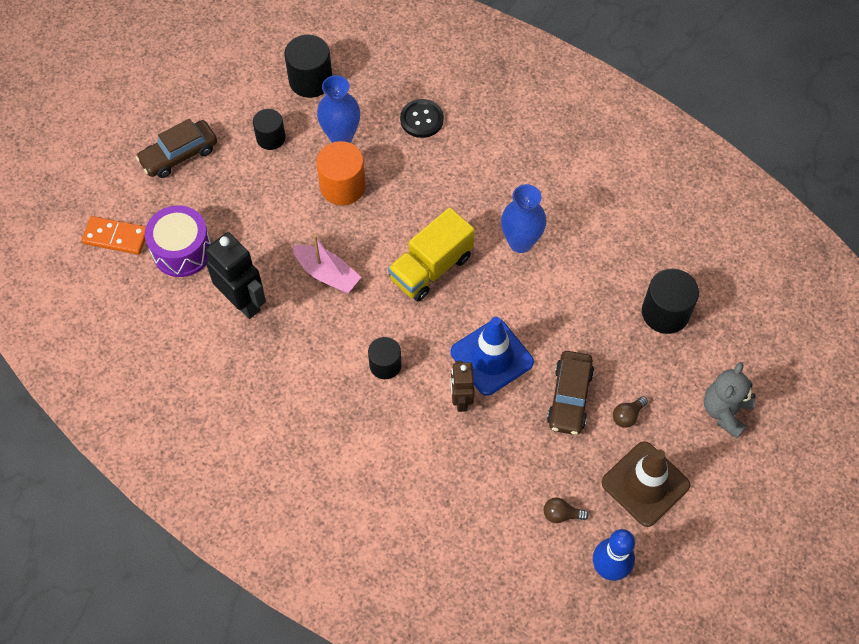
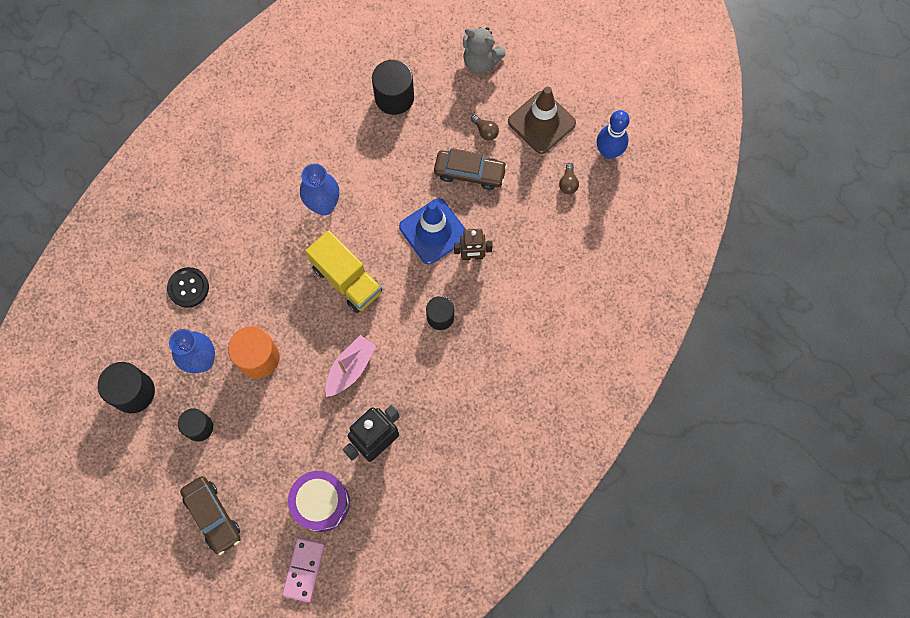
camera: 90 degrees left, 10 degrees up
orange domino [82,216,146,255] -> pink domino [282,537,325,602]

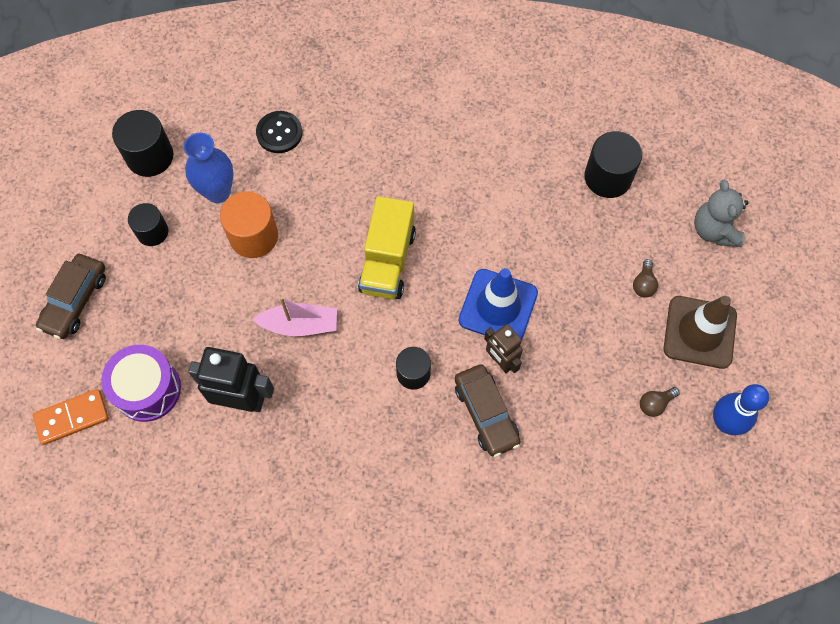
camera: 55 degrees right, 5 degrees down
pink domino [282,537,325,602] -> orange domino [32,389,109,445]
blue vase [300,163,339,216] -> none
brown car [434,148,507,190] -> brown car moved to [455,364,520,457]

